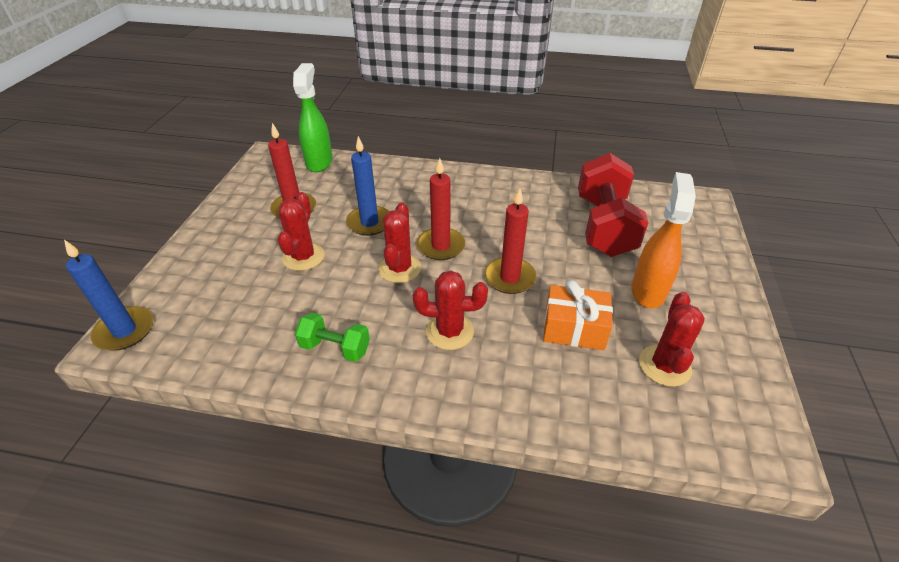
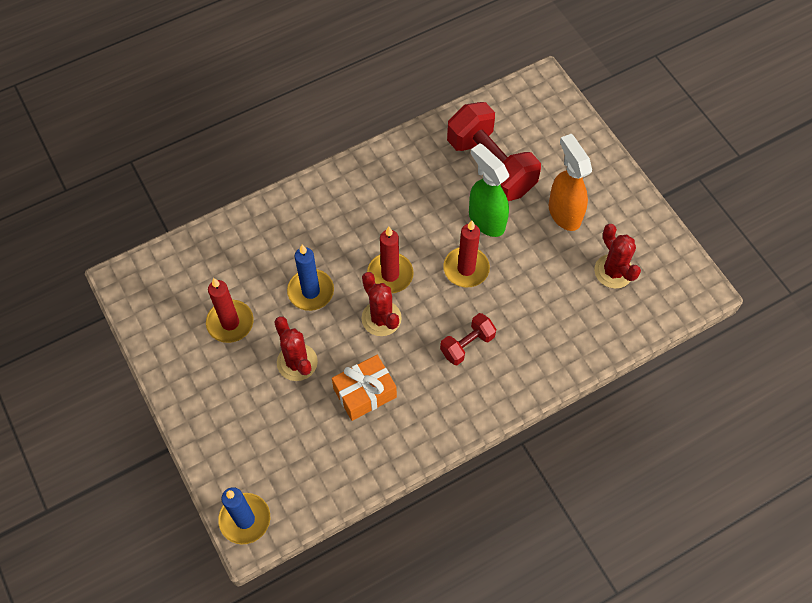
camera: 40 degrees left, 20 degrees up
green spray bottle [293,63,333,172] -> green spray bottle moved to [469,143,509,237]
green dumbbell [295,313,370,362] -> none
red cactus [413,270,488,350] -> red dumbbell [440,313,496,365]
orange gift [543,280,613,350] -> orange gift moved to [332,355,397,421]

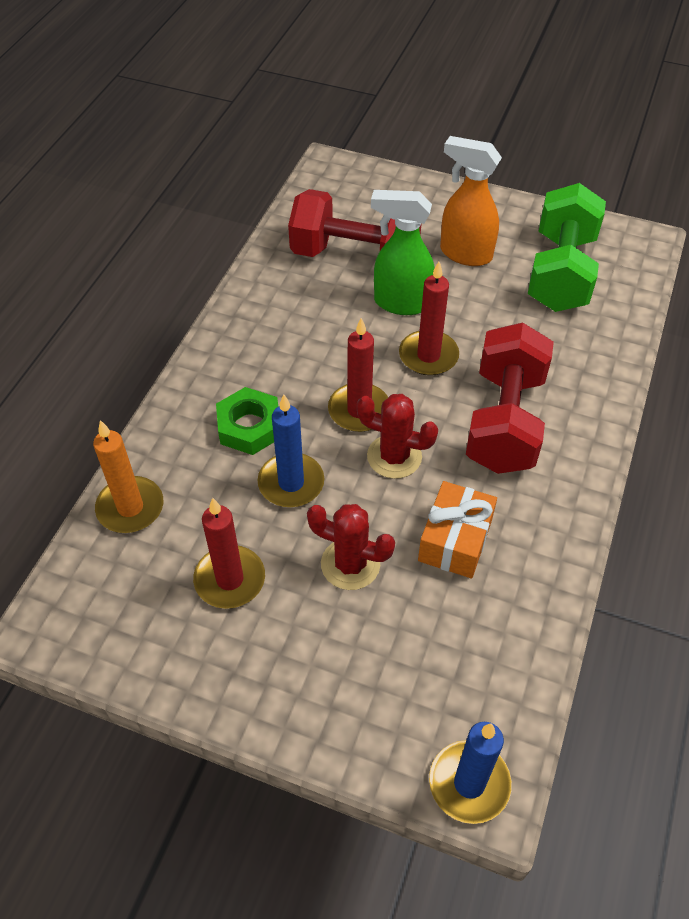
camera: 40 degrees left, 10 degrees down
red dumbbell [440,313,496,365] -> red dumbbell [466,322,554,474], size x1.97
red cactus [594,224,641,289] -> green dumbbell [528,183,606,312]
none -> orange candle [93,420,163,533]
none -> green nut [216,387,278,455]

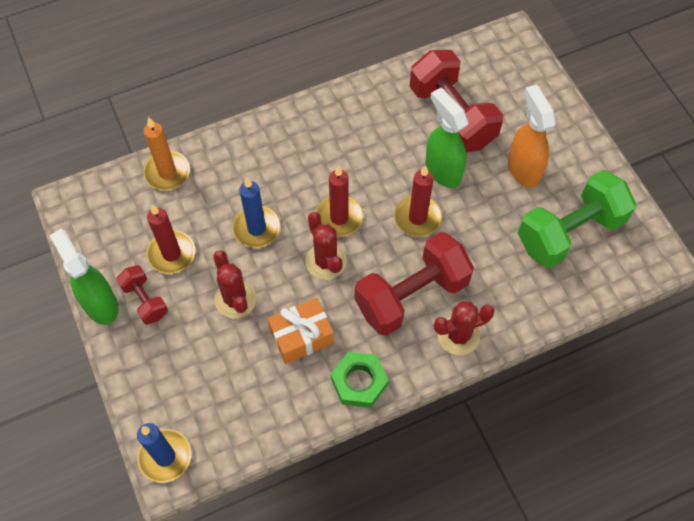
camera: 45 degrees right, 10 degrees up
green nut [216,387,278,455] -> green nut moved to [331,352,389,408]
none -> green spray bottle [49,229,119,325]
none -> red dumbbell [116,265,168,325]
none -> red cactus [434,301,495,355]

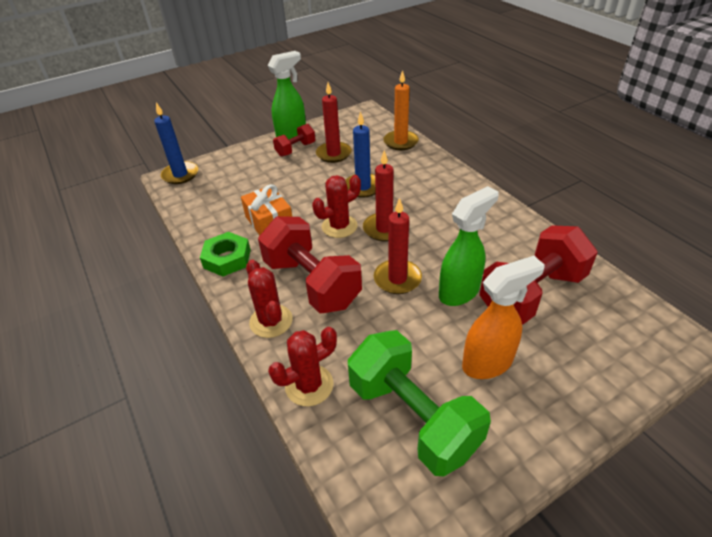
camera: 85 degrees right, 20 degrees down
red cactus [213,250,256,319] -> red cactus moved to [268,327,337,406]

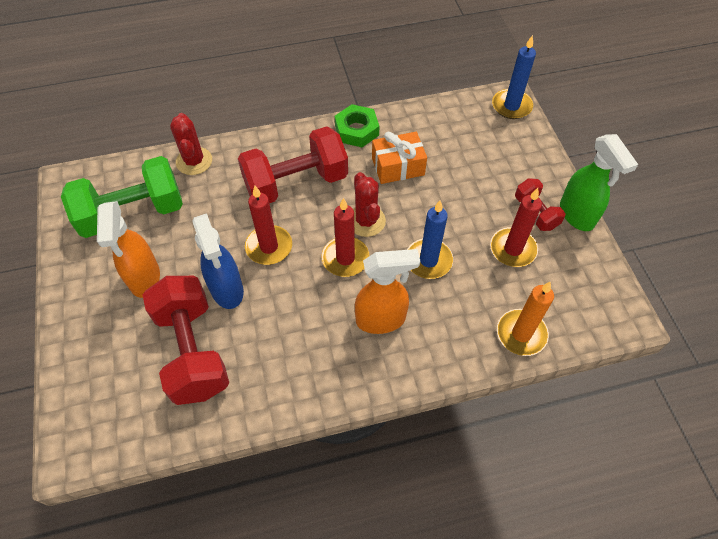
camera: 105 degrees right, 15 degrees up
red cactus [246,260,293,338] -> none
green spray bottle [439,186,499,306] -> blue spray bottle [192,213,244,309]
none -> orange spray bottle [355,249,420,334]

